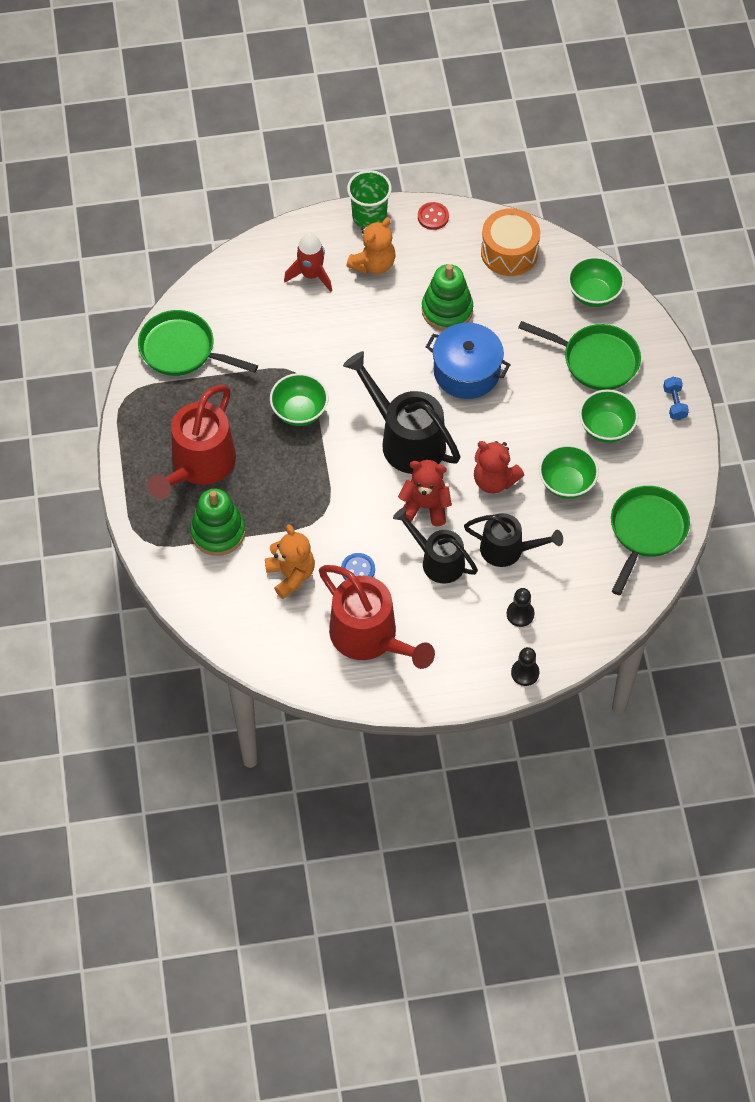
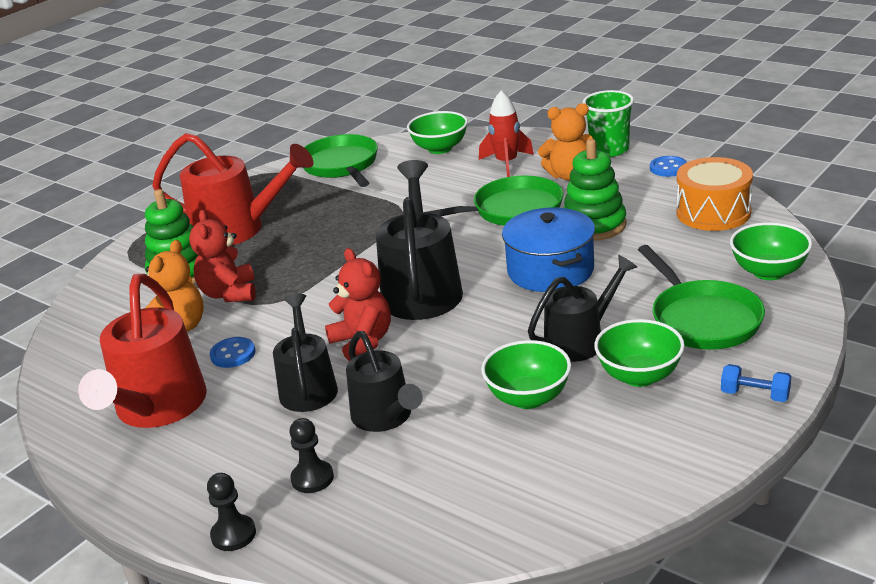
camera: 50 degrees right, 30 degrees down
red watering can [147,385,236,499] -> red watering can turned 150 degrees counterclockwise [152,133,313,246]
green bowl [270,373,328,426] -> green bowl moved to [407,111,468,154]
red button [418,202,449,230] -> blue button [650,156,687,177]
red teddy bear [474,441,524,494] -> red teddy bear moved to [189,210,256,302]
green pan [611,486,690,595] -> green pan moved to [423,176,564,226]
blue dumbbell [663,377,689,420] -> blue dumbbell turned 75 degrees clockwise [721,364,791,402]
none -> black watering can [528,255,637,362]

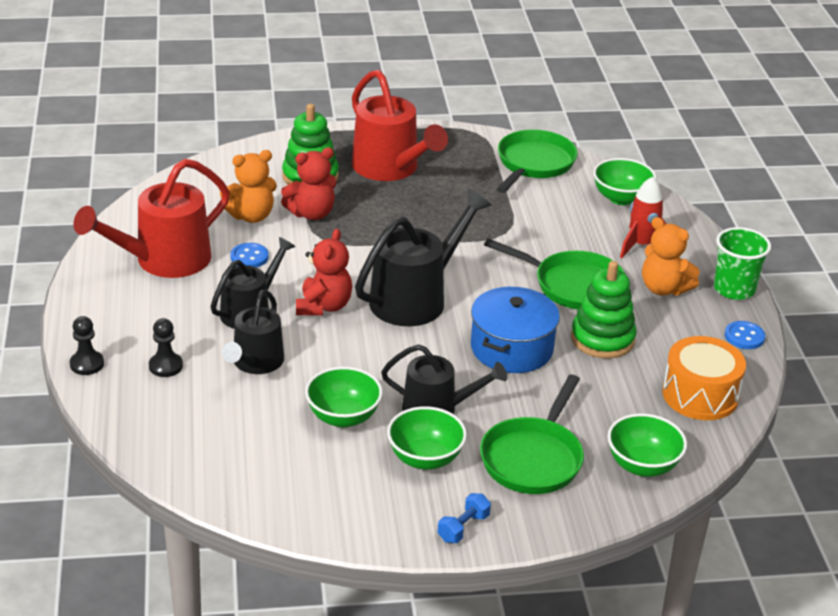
camera: 40 degrees right, 5 degrees up
red teddy bear [189,210,256,302] -> red teddy bear turned 150 degrees counterclockwise [281,147,336,220]
blue dumbbell [721,364,791,402] -> blue dumbbell turned 60 degrees clockwise [438,493,491,543]

